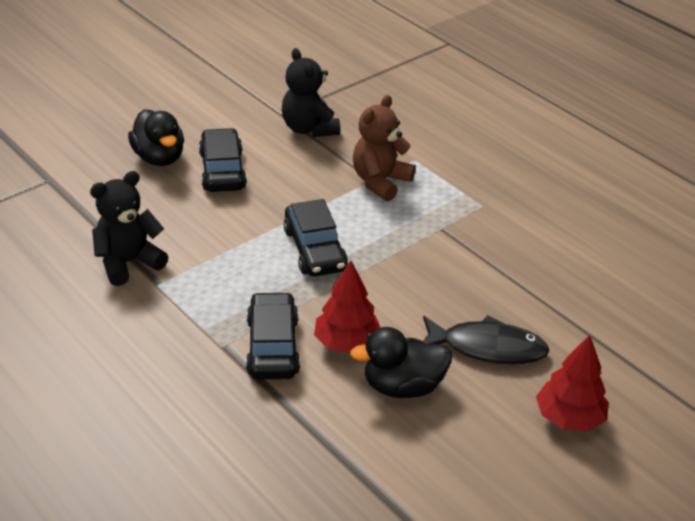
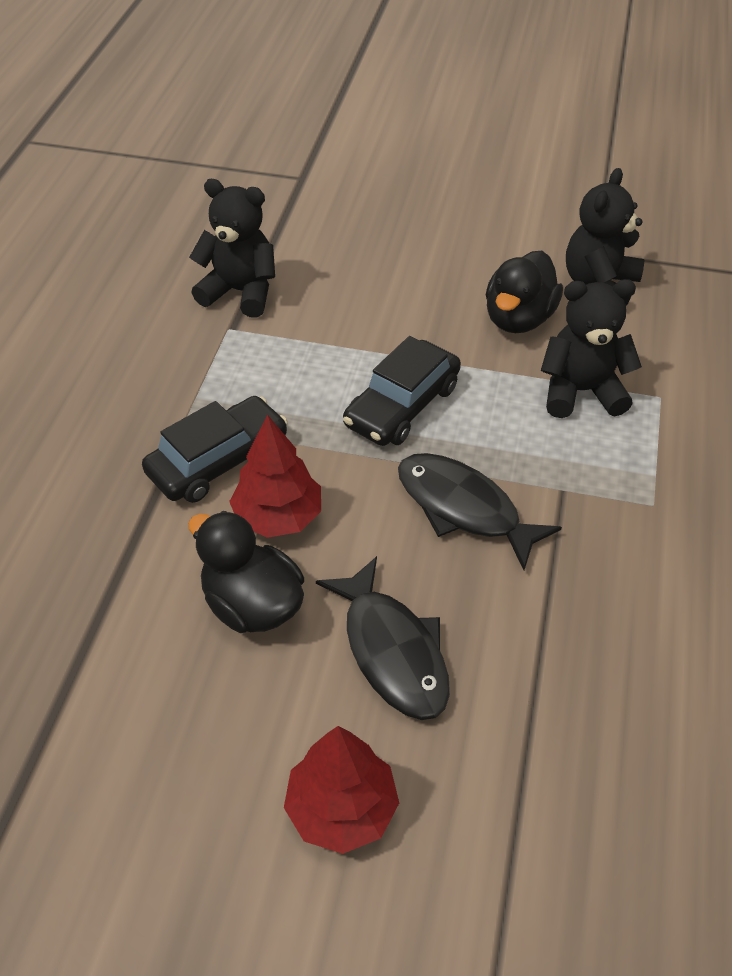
camera: 55 degrees right, 10 degrees up
black duck [128,109,184,166] -> black duck moved to [486,251,563,333]
black car [199,128,247,192] -> none
brown teddy bear [353,95,416,201] -> black teddy bear [541,279,642,418]
none -> black fish [398,453,562,570]

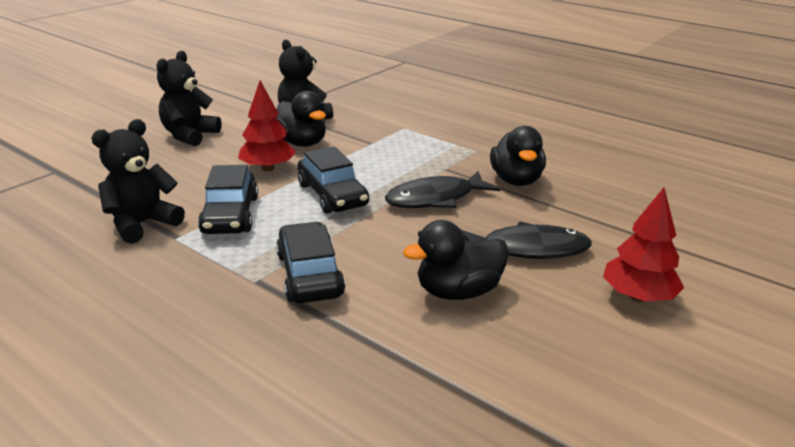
camera: 65 degrees left, 20 degrees down
red tree [229,414,321,538] -> red tree moved to [238,80,296,171]
black teddy bear [541,279,642,418] -> black teddy bear moved to [156,51,221,147]
none -> black car [198,165,258,234]
none -> black duck [490,126,546,186]

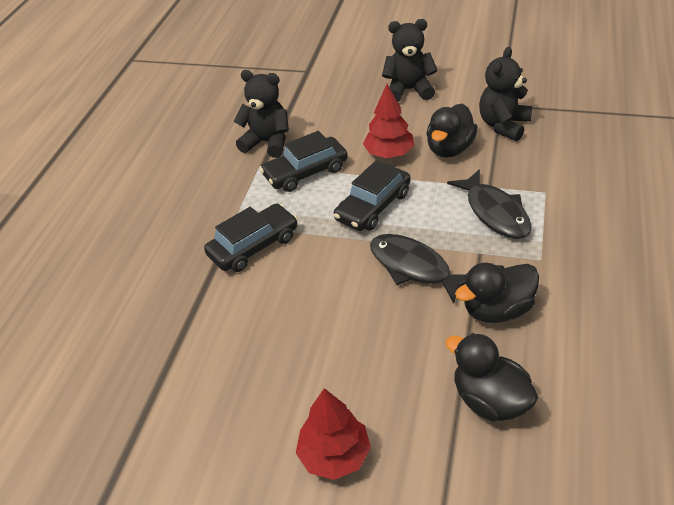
camera: 70 degrees right, 15 degrees up
black duck [403,220,509,300] -> black duck moved to [445,333,538,422]
black fish [460,222,592,259] -> black fish moved to [447,169,532,239]

